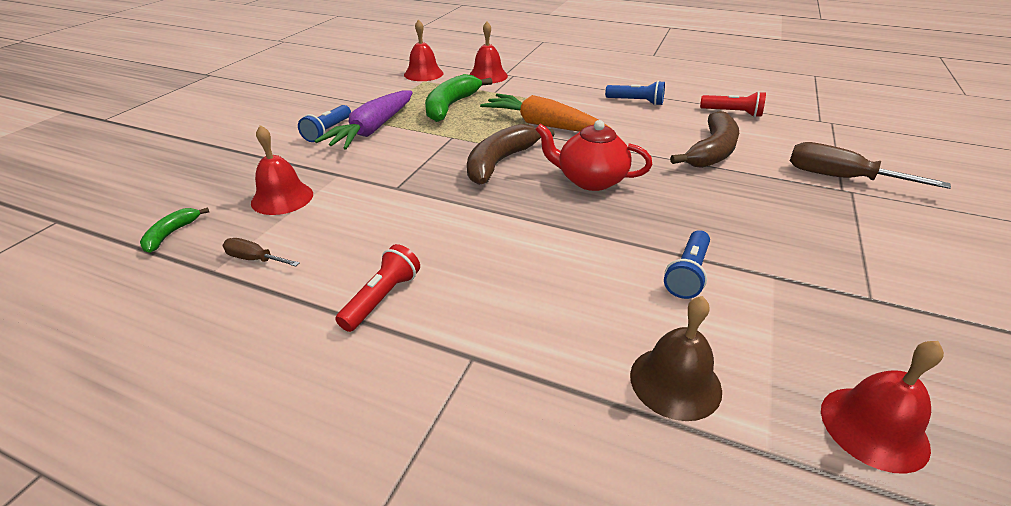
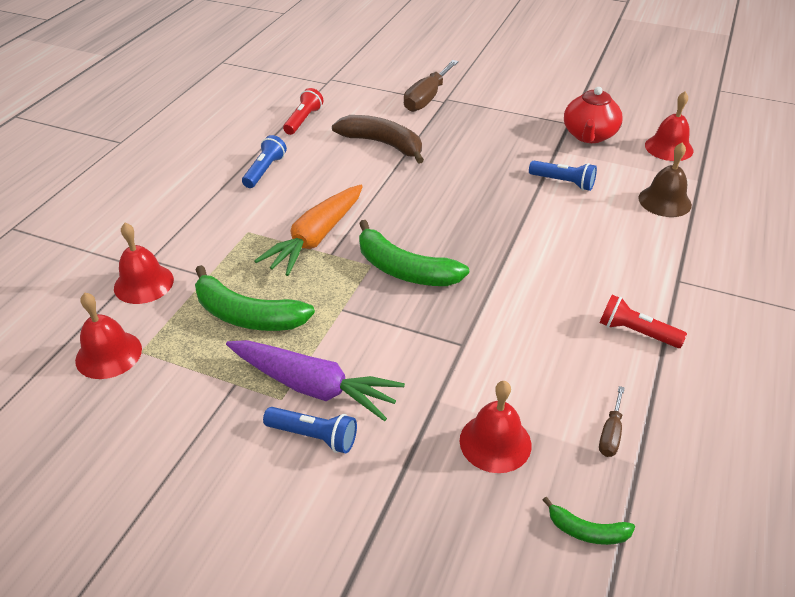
camera: 90 degrees left, 5 degrees up
brown banana [467,124,555,185] -> green banana [359,220,469,286]
red teapot [535,120,652,191] -> red teapot moved to [564,87,623,143]

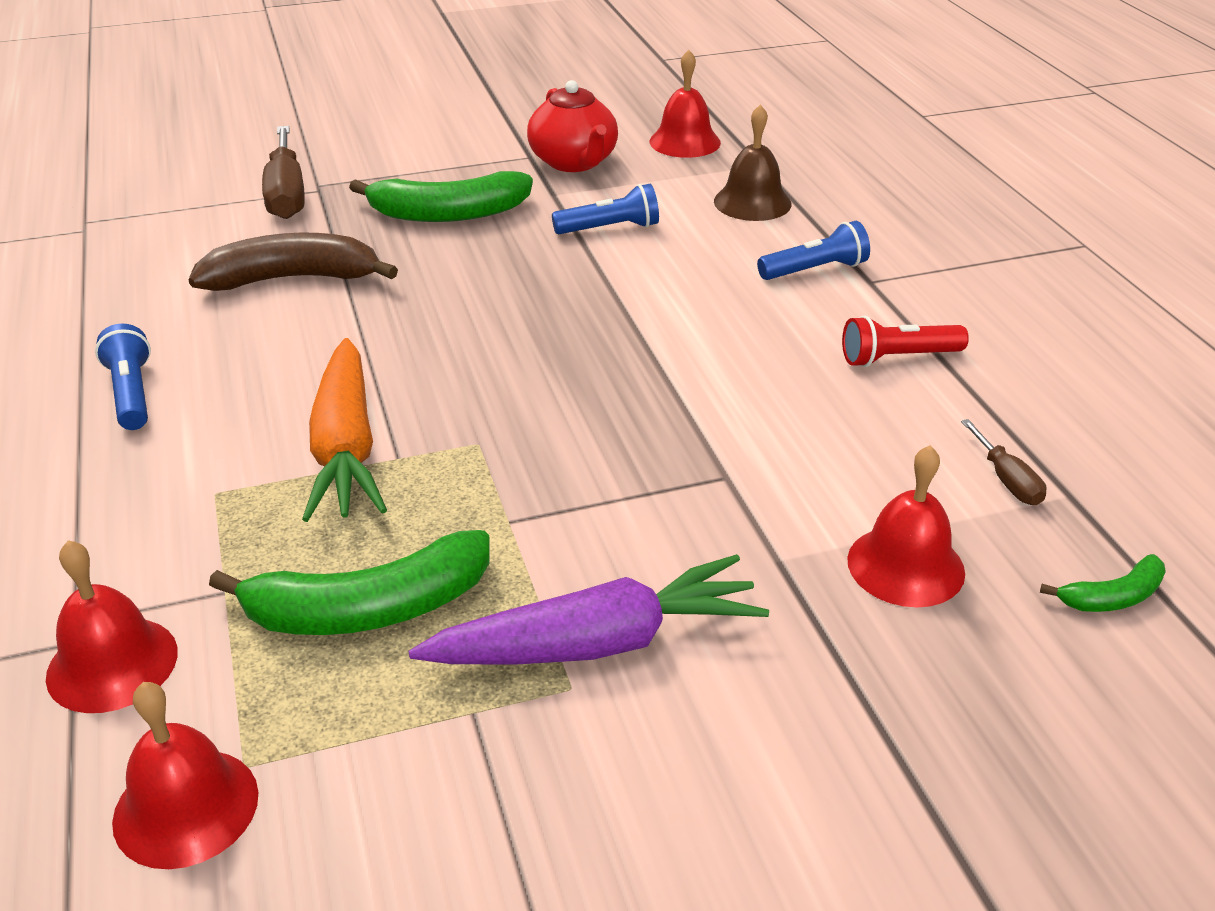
camera: 40 degrees left, 5 degrees down
blue flashlight [263,407,357,453] -> blue flashlight moved to [757,221,870,280]
red flashlight [283,88,323,135] -> none
green banana [359,220,469,286] -> green banana moved to [349,171,533,222]

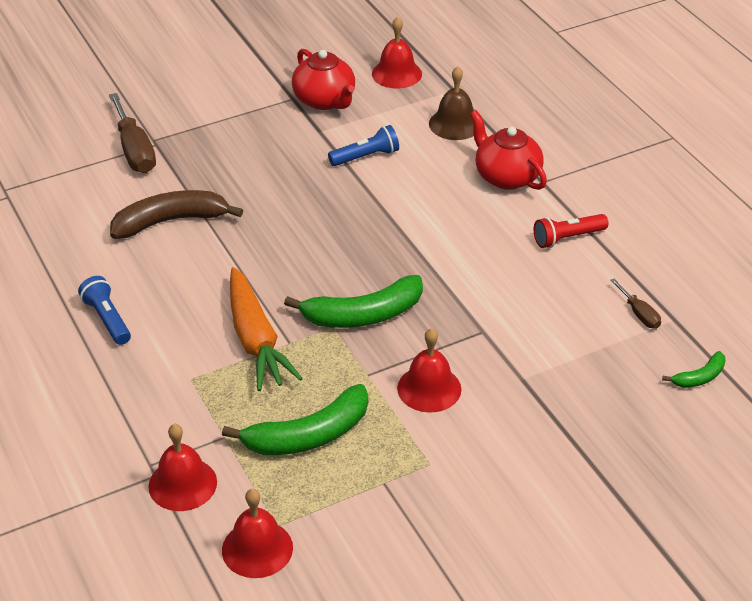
camera: 10 degrees left, 5 degrees up
green banana [349,171,533,222] -> green banana moved to [284,275,423,328]
purple carrot [409,554,769,665] -> none
blue flashlight [757,221,870,280] -> red teapot [470,110,547,190]
red bell [847,445,965,608] -> red bell moved to [397,328,461,412]

